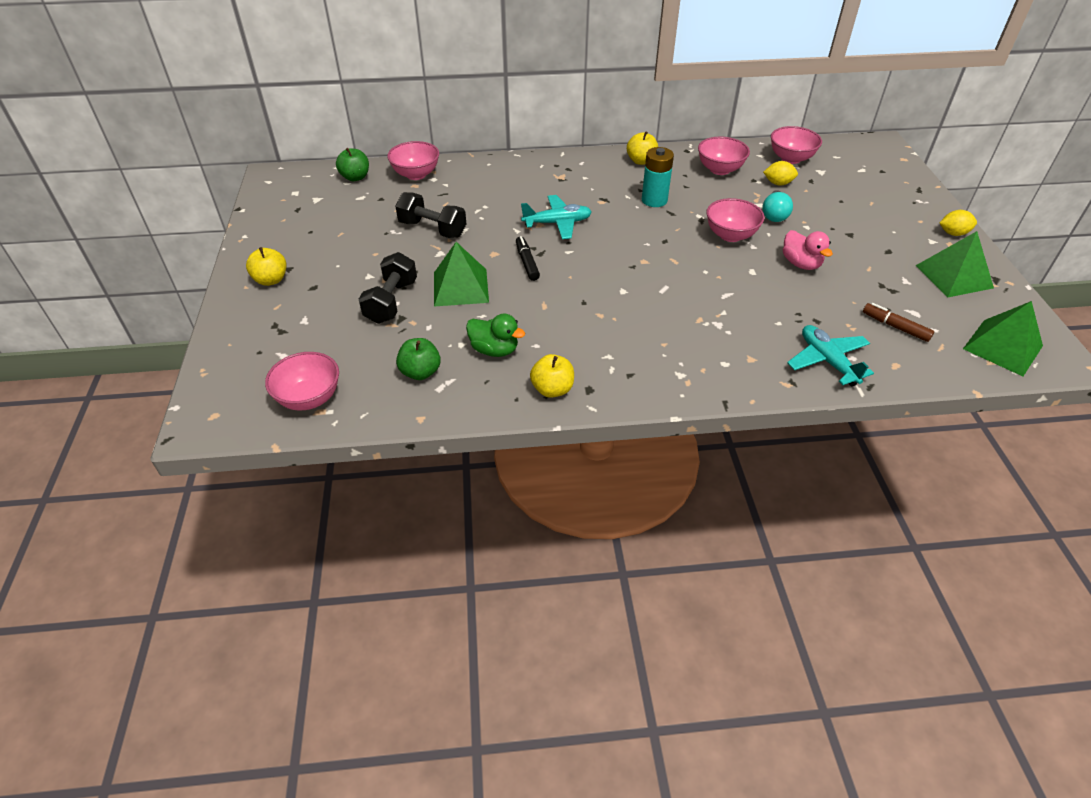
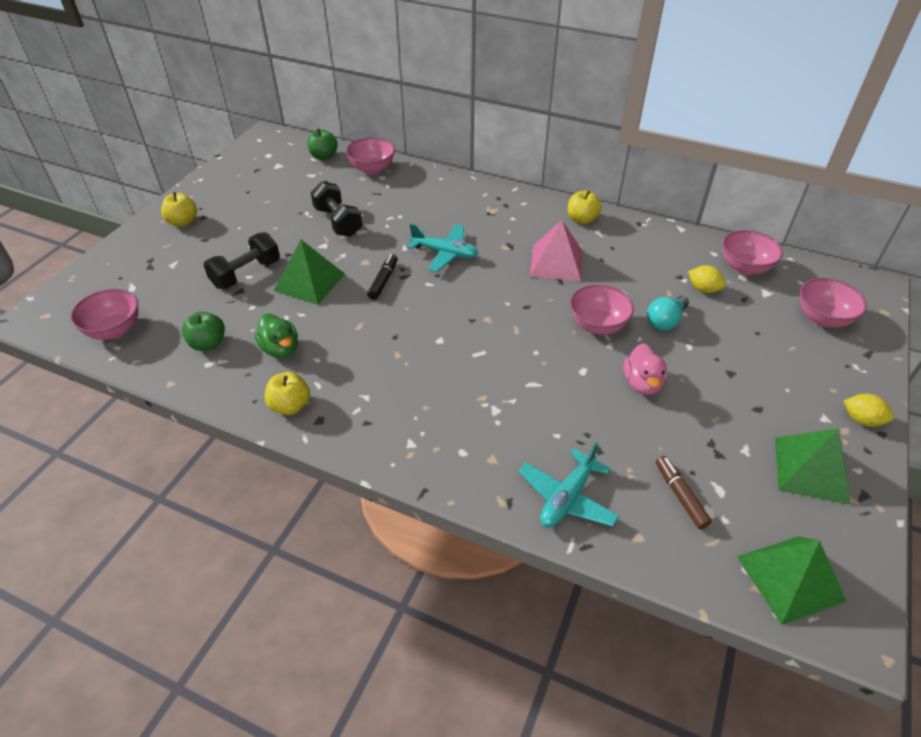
camera: 30 degrees right, 0 degrees up
turquoise battery [642,147,674,207] -> pink pyramid [530,221,582,281]
pink bowl [698,137,750,175] -> pink bowl moved to [800,278,867,327]
turquoise plane [787,325,874,386] -> turquoise plane turned 150 degrees counterclockwise [519,442,619,528]

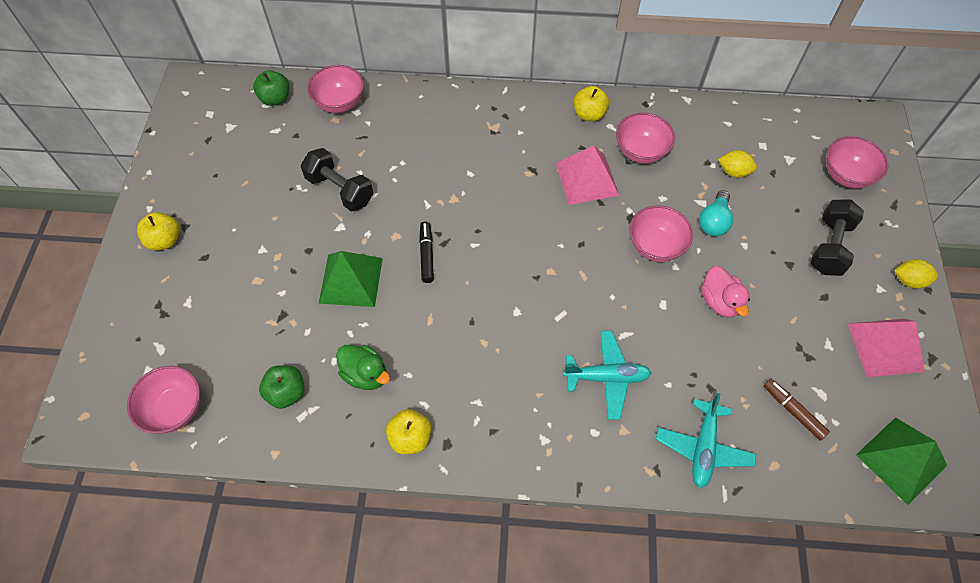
camera: 20 degrees left, 15 degrees up
black dumbbell [203,232,280,289] -> black dumbbell moved to [811,200,864,276]
turquoise plane [408,224,479,272] -> turquoise plane moved to [563,331,651,420]
pink bowl [722,230,783,275] -> pink bowl moved to [616,113,675,164]
green pyramid [775,428,851,505] -> pink pyramid [848,319,925,377]

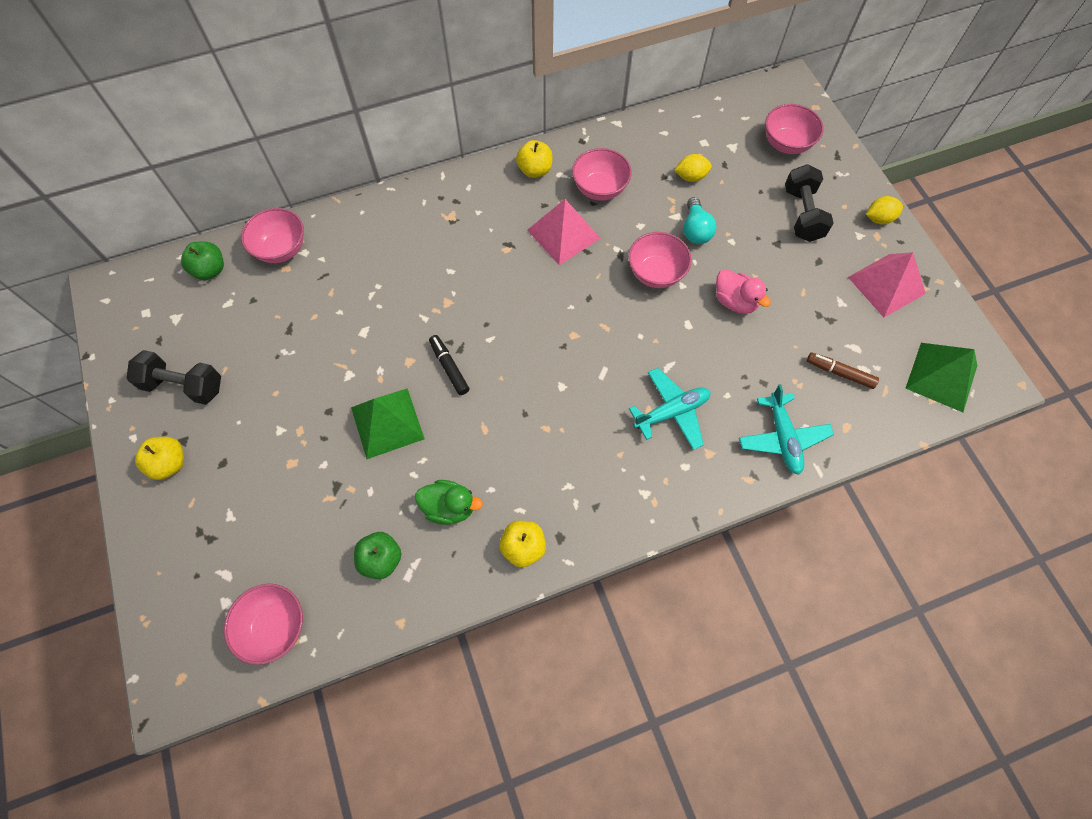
camera: 25 degrees left, 5 degrees up
black dumbbell [301,148,374,212] -> black dumbbell moved to [127,350,221,405]

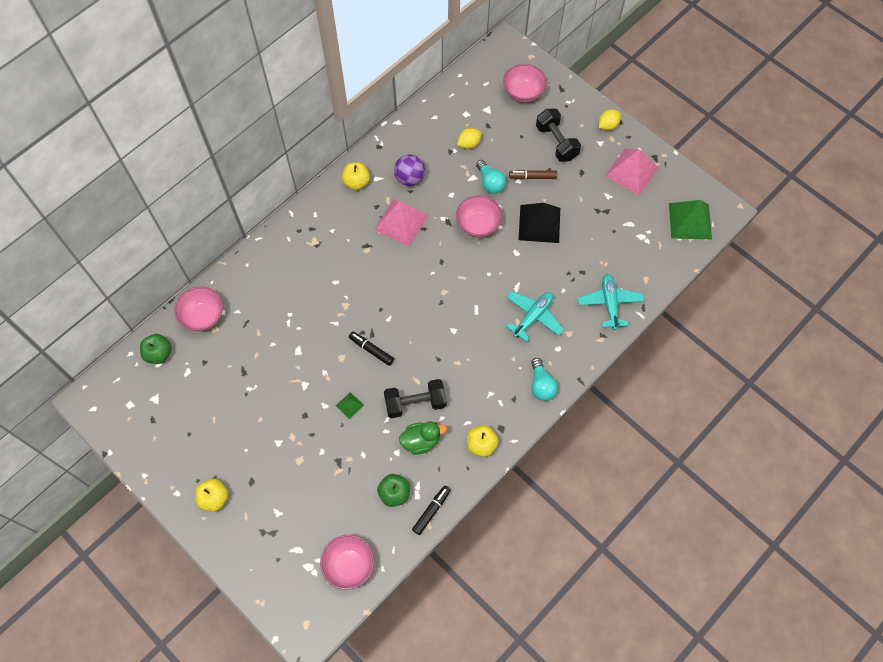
camera: 25 degrees left, 0 degrees up
black dumbbell [127,350,221,405] -> black dumbbell moved to [384,379,446,418]
green pyramid [351,388,425,459] -> green pyramid [336,392,364,419], size x0.47
pink bowl [572,148,632,201] -> purple ball [394,154,425,186]
pink duck [716,269,771,314] -> black pyramid [519,203,560,243]
turquoise plane [739,384,834,475] -> turquoise plane turned 150 degrees counterclockwise [578,274,644,330]
brown marker [807,352,879,389] -> brown marker moved to [509,170,557,179]
none -> black marker [412,486,451,535]
none -> turquoise light bulb [531,358,558,401]

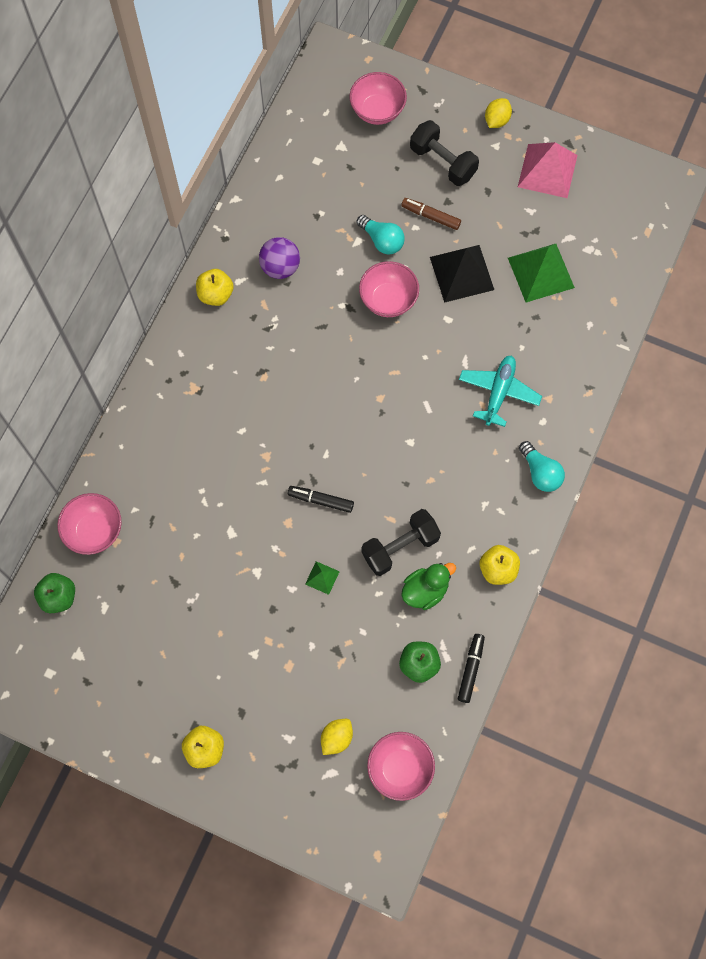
camera: 20 degrees left, 5 degrees up
pink pyramid [374,199,429,247] -> none
yellow lemon [457,128,482,149] -> yellow lemon moved to [321,719,353,755]
brown marker [509,170,557,179] -> brown marker turned 45 degrees clockwise [401,198,461,230]
turquoise plane [578,274,644,330] -> none
green pyramid [669,200,712,240] -> green pyramid moved to [508,244,575,302]

